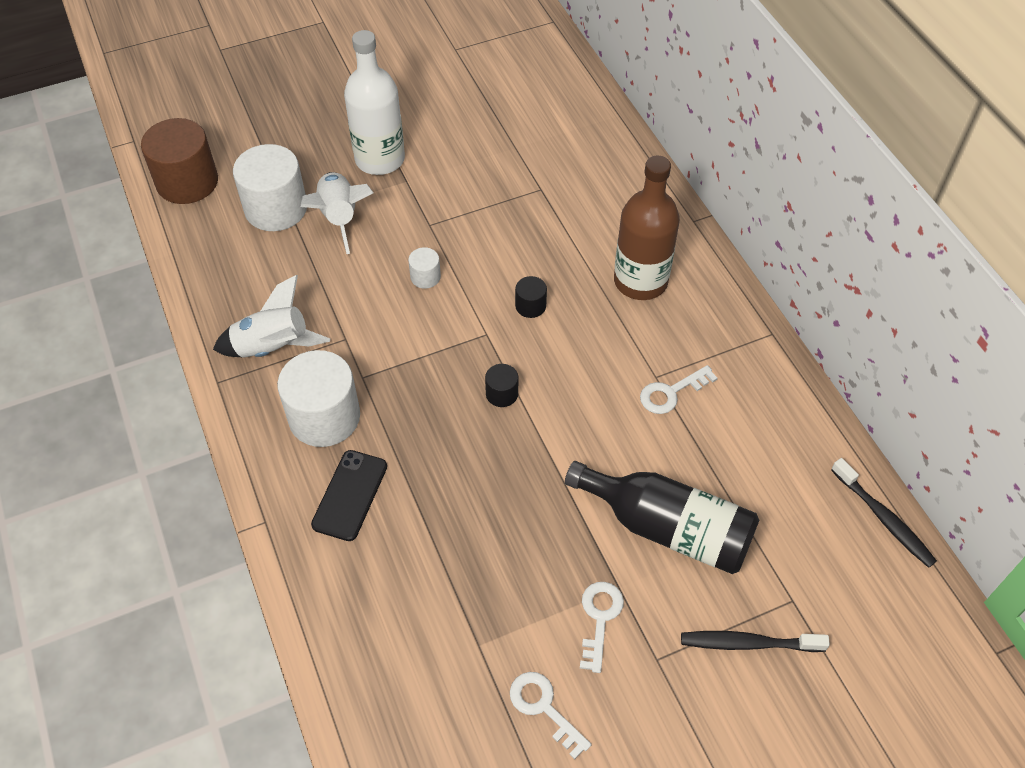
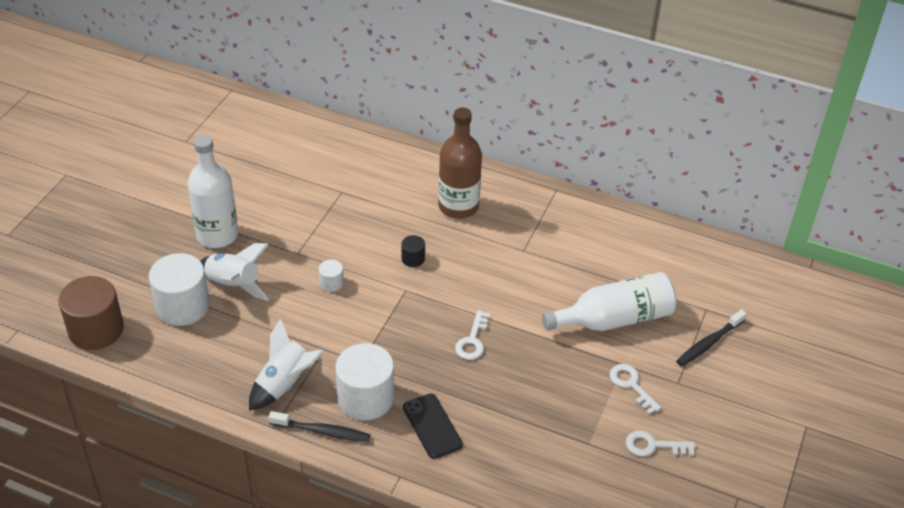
camera: 45 degrees left, 10 degrees down
black cylinder [485,364,518,407] -> none
black bottle [565,461,759,574] -> white bottle [542,272,677,331]
white key [640,365,717,414] -> white key moved to [455,310,491,360]
black toothbrush [831,458,937,568] -> black toothbrush moved to [268,411,371,442]

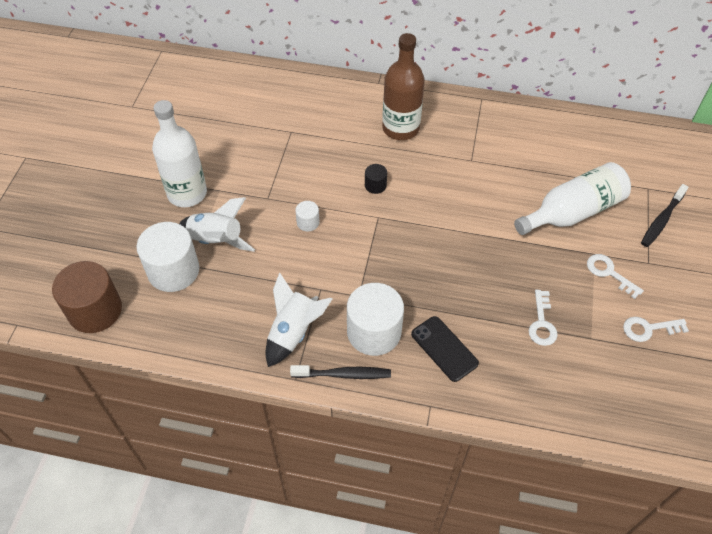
camera: 10 degrees left, 10 degrees up
white key [455,310,491,360] -> white key moved to [529,290,558,346]

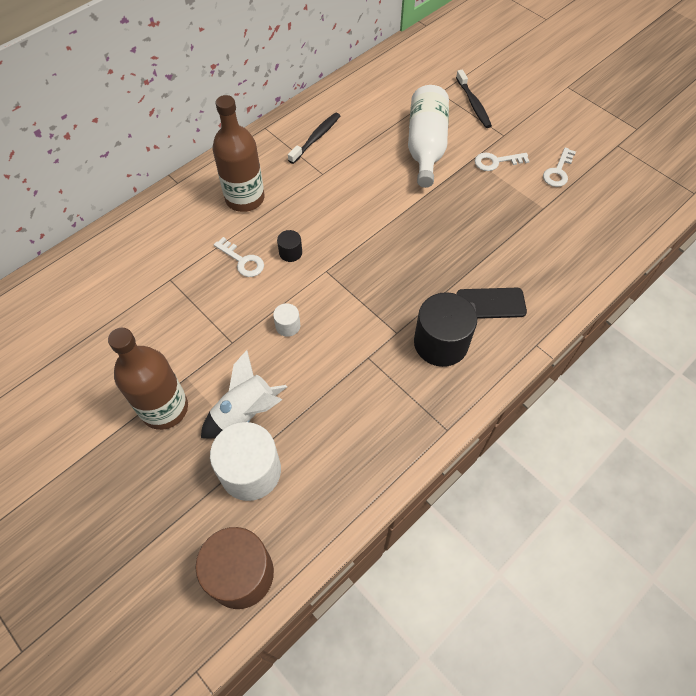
camera: 55 degrees left, 5 degrees up
white bottle [152,100,207,207] -> brown bottle [108,328,188,430]
white rocket [266,273,332,367] -> none
black toothbrush [290,365,391,379] -> black toothbrush moved to [288,112,340,164]
white cylinder [347,283,404,356] -> black cylinder [414,292,477,367]
white key [529,290,558,346] -> white key moved to [214,237,264,277]

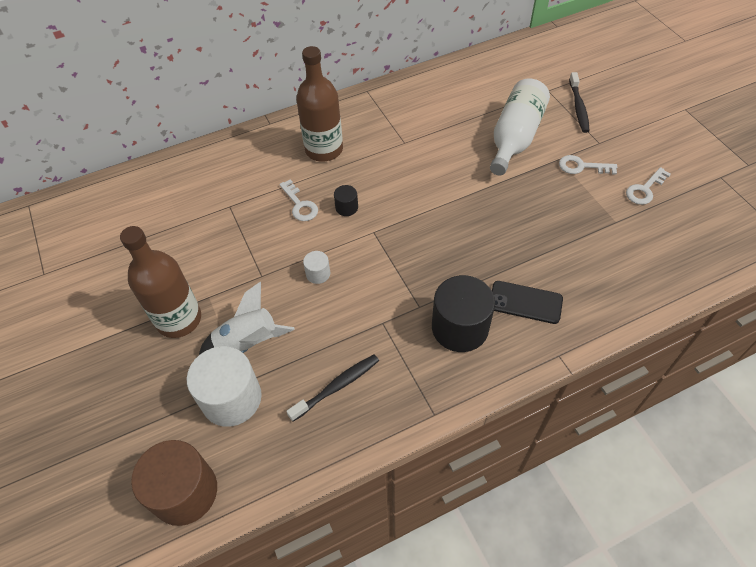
camera: 20 degrees right, 5 degrees down
black toothbrush [288,112,340,164] -> black toothbrush moved to [286,354,379,422]

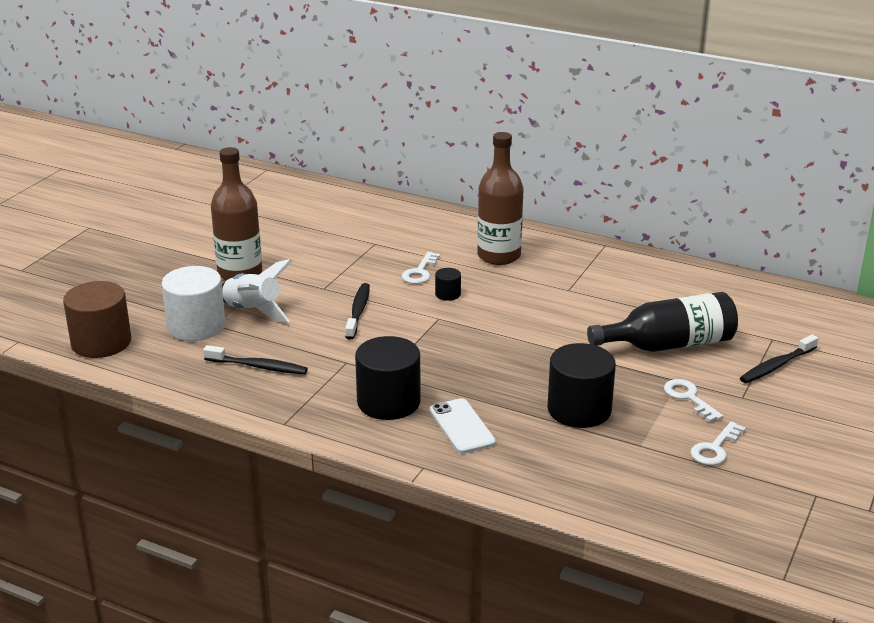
camera: 50 degrees right, 25 degrees down
white cylinder [303,251,330,284] -> black toothbrush [345,283,370,339]
white bottle [490,78,550,176] -> black bottle [587,292,738,352]
black phone [492,281,563,324] -> white phone [430,398,496,454]
white key [626,167,671,205] -> white key turned 60 degrees counterclockwise [691,421,746,465]
none -> black cylinder [548,343,616,428]

